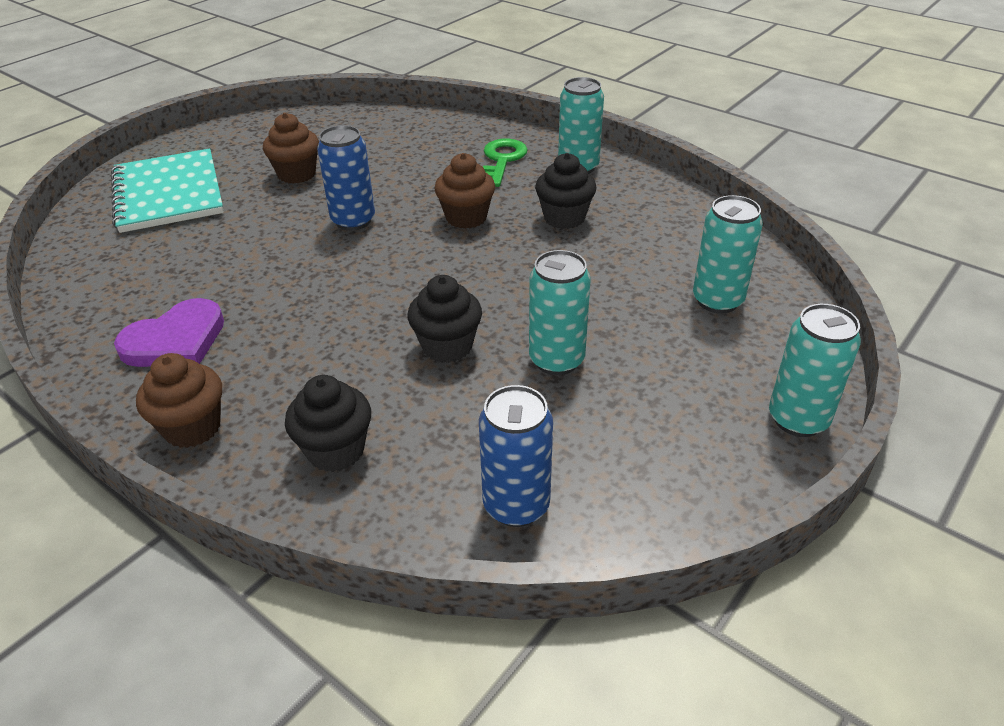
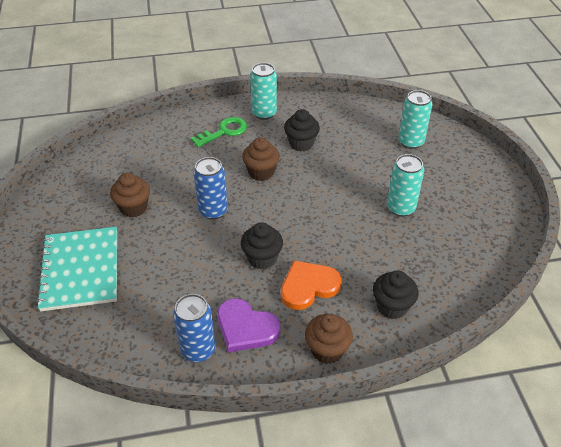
camera: 50 degrees left, 5 degrees up
turquoise notebook [111,148,224,233] -> turquoise notebook turned 60 degrees clockwise [36,227,117,311]
purple heart [114,298,224,367] -> purple heart turned 120 degrees clockwise [217,298,280,352]
black cupcake [408,275,482,363] -> black cupcake moved to [241,222,283,269]
blue can [479,385,553,527] -> blue can moved to [173,294,216,362]
green key [483,138,528,187] -> green key turned 90 degrees clockwise [190,117,247,147]
turquoise can [769,304,861,437] -> none
none -> orange heart [281,260,342,310]

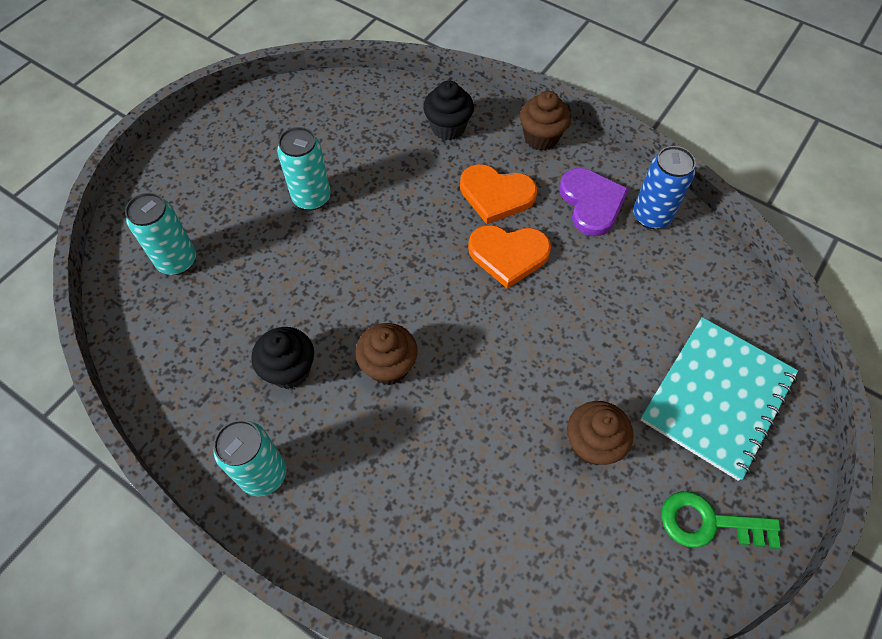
camera: 135 degrees left, 15 degrees up
green key [190,117,247,147] -> green key moved to [661,491,781,549]
blue can [193,157,228,220] -> none
black cupcake [241,222,283,269] -> orange heart [468,225,551,288]

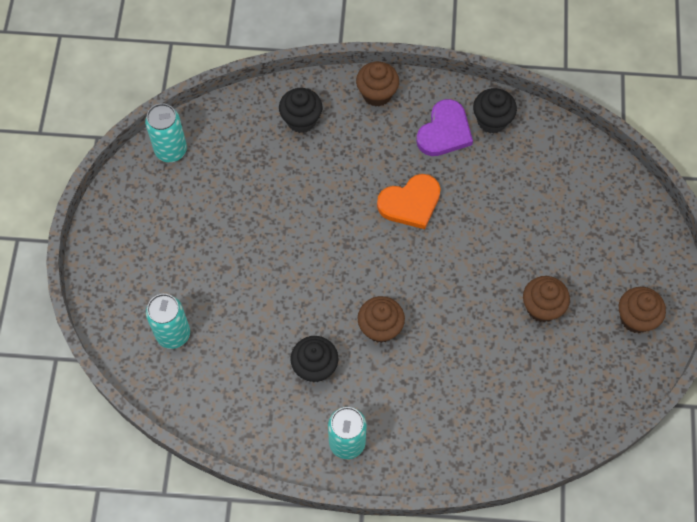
camera: 30 degrees left, 5 degrees up
turquoise can [277,127,331,210] -> turquoise can moved to [145,103,187,162]
orange heart [460,164,537,224] -> none
purple heart [559,168,629,236] -> purple heart turned 75 degrees clockwise [416,99,473,156]
blue can [633,146,696,229] -> black cupcake [473,88,517,134]
turquoise notebook [640,317,798,481] -> none
green key [661,491,781,549] -> brown cupcake [619,287,666,333]

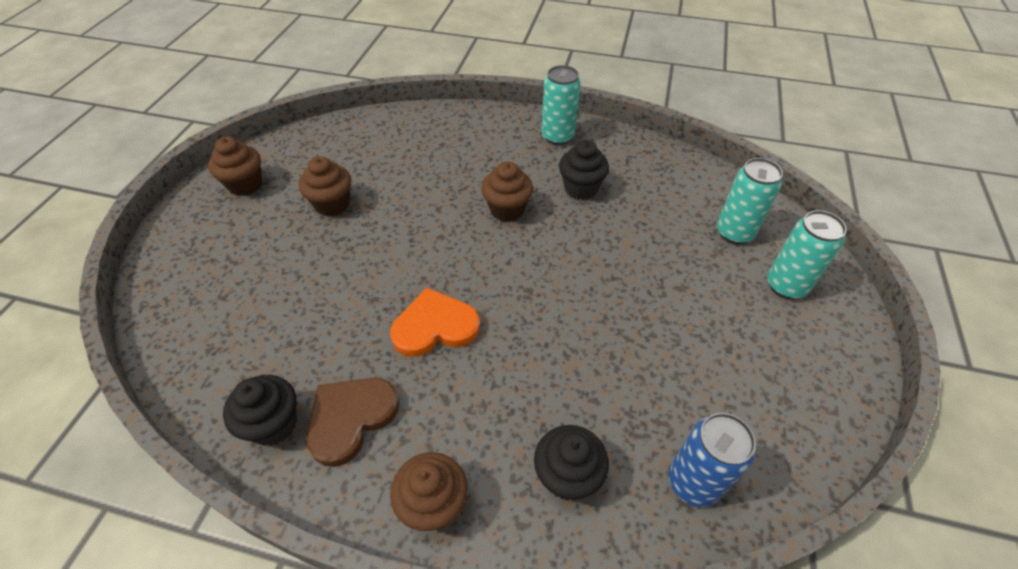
camera: 170 degrees left, 15 degrees down
turquoise can [145,103,187,162] -> turquoise can moved to [767,210,847,299]
purple heart [416,99,473,156] -> brown heart [306,378,399,467]
none -> blue can [669,413,756,507]

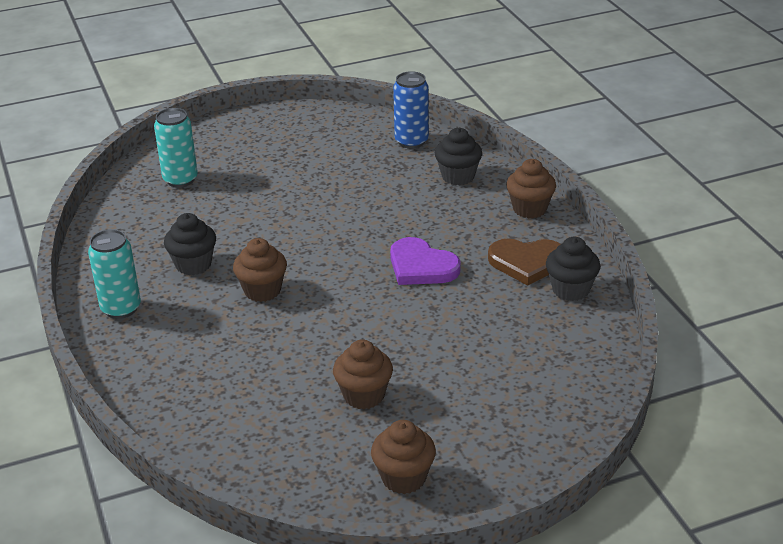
camera: 125 degrees left, 15 degrees down
orange heart [390,288,480,357] -> purple heart [390,237,461,285]
turquoise can [767,210,847,299] -> none

